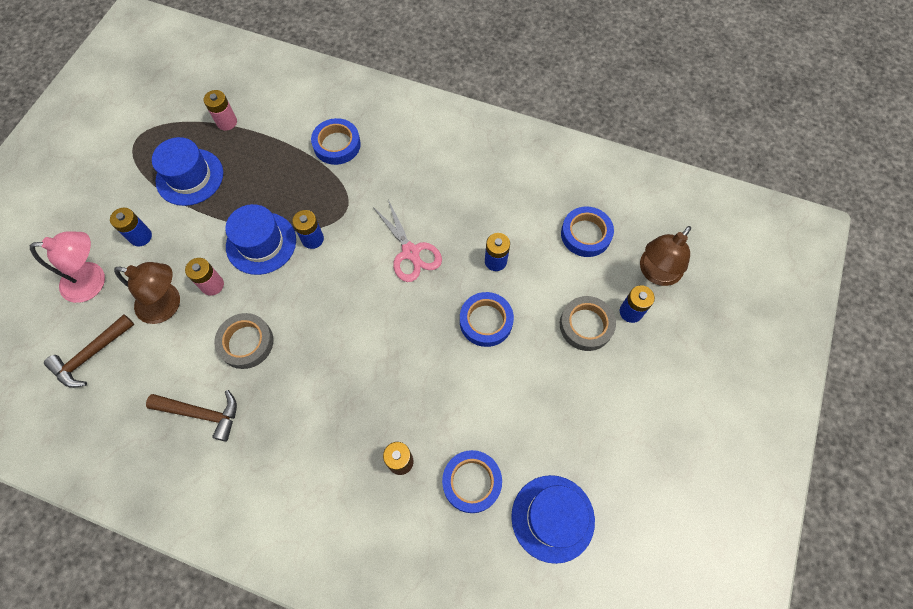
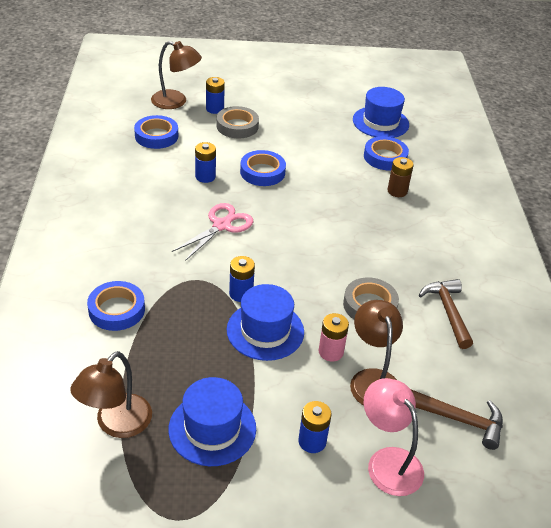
camera: 115 degrees left, 25 degrees down
pink battery [204,90,237,131] -> brown lamp [70,351,152,438]

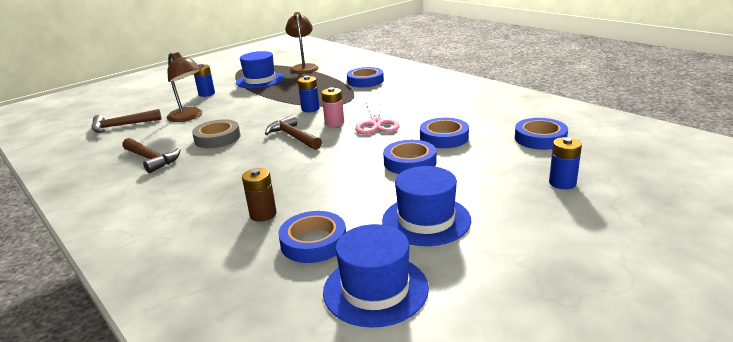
camera: 145 degrees right, 15 degrees down
brown lamp [151,41,202,109] -> none
blue battery [195,142,216,183] -> blue tape [420,117,469,148]
grey tape [216,106,259,139] -> none
blue hat [227,284,304,361] -> blue hat moved to [382,166,471,246]
pink battery [318,313,349,362] -> pink battery moved to [321,87,344,127]
pink lamp [364,378,424,496] -> none
none -> brown hammer [265,115,322,150]

